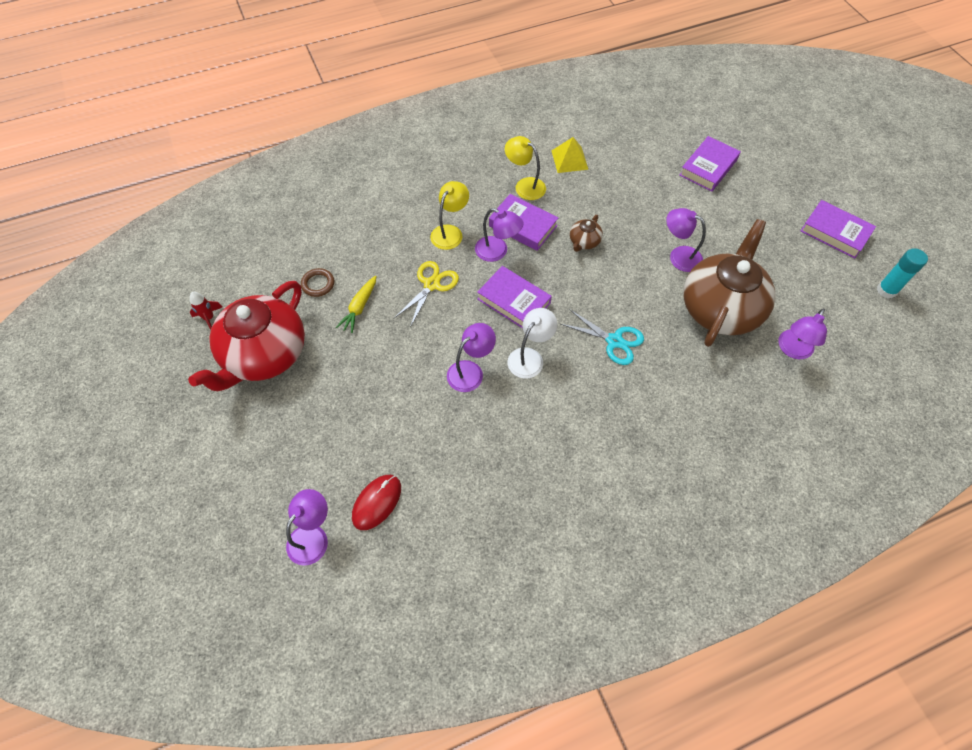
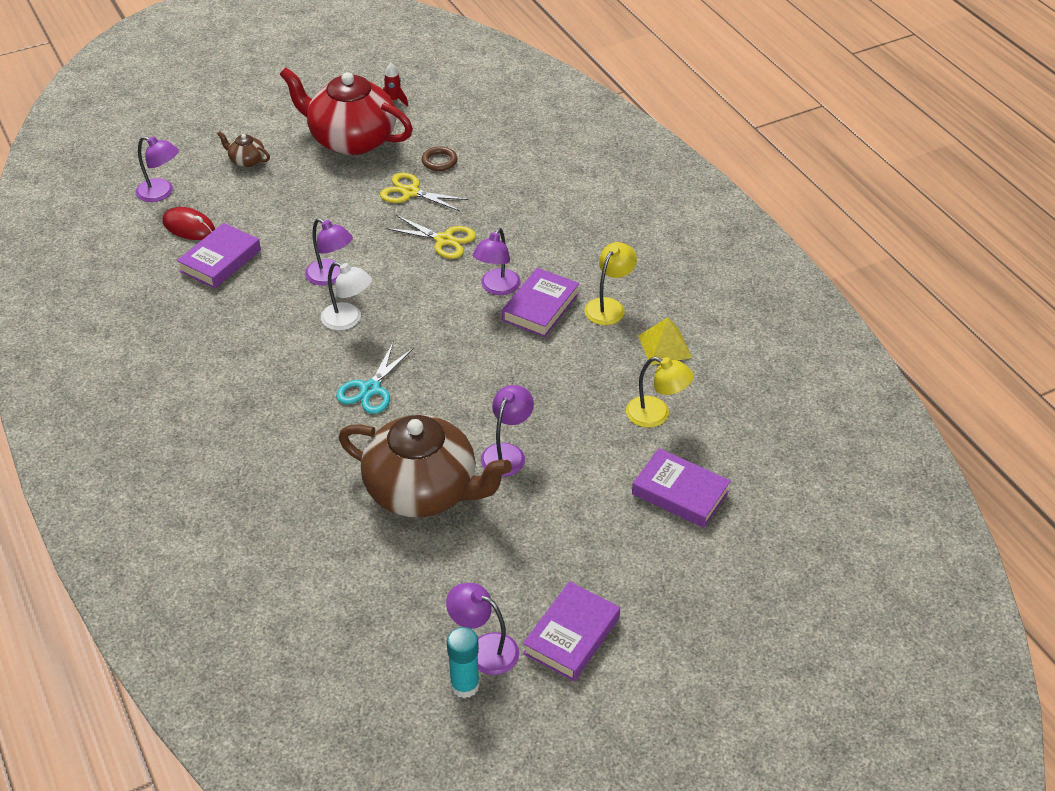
camera: 85 degrees right, 15 degrees down
yellow carrot [336,276,376,333] -> yellow scissors [380,173,469,211]
yellow lamp [430,181,469,250] -> yellow lamp moved to [626,357,694,427]
purple book [477,266,552,328] -> purple book moved to [177,223,261,289]
brown teapot [570,215,603,252] -> brown teapot moved to [217,131,270,167]
purple lamp [779,308,827,359] -> purple lamp moved to [446,583,519,675]

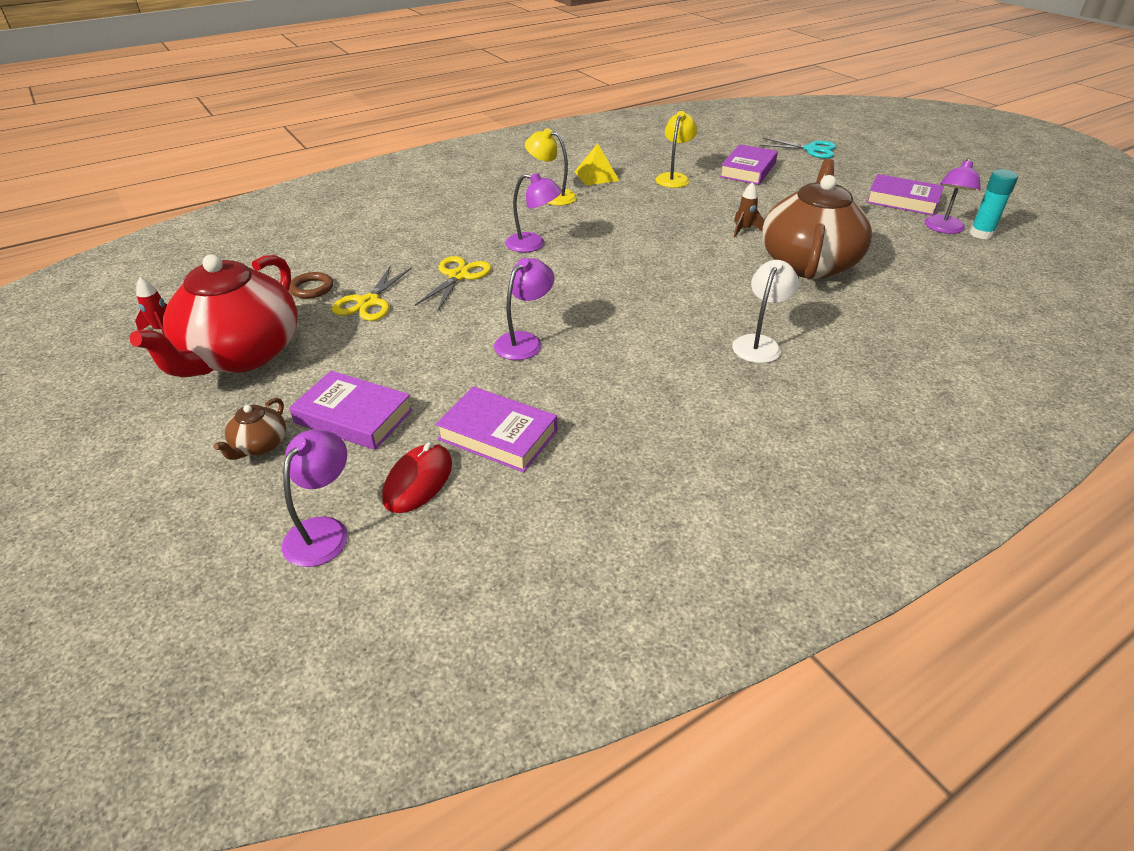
camera: 95 degrees left, 5 degrees down
white lamp [321,262,372,331] -> white lamp moved to [732,260,799,363]
turquoise scissors [336,343,414,414] -> turquoise scissors moved to [760,138,836,158]
purple lamp [481,385,534,477] -> brown rocket [734,182,764,237]
purple book [502,268,579,337] -> purple book moved to [289,371,413,450]

